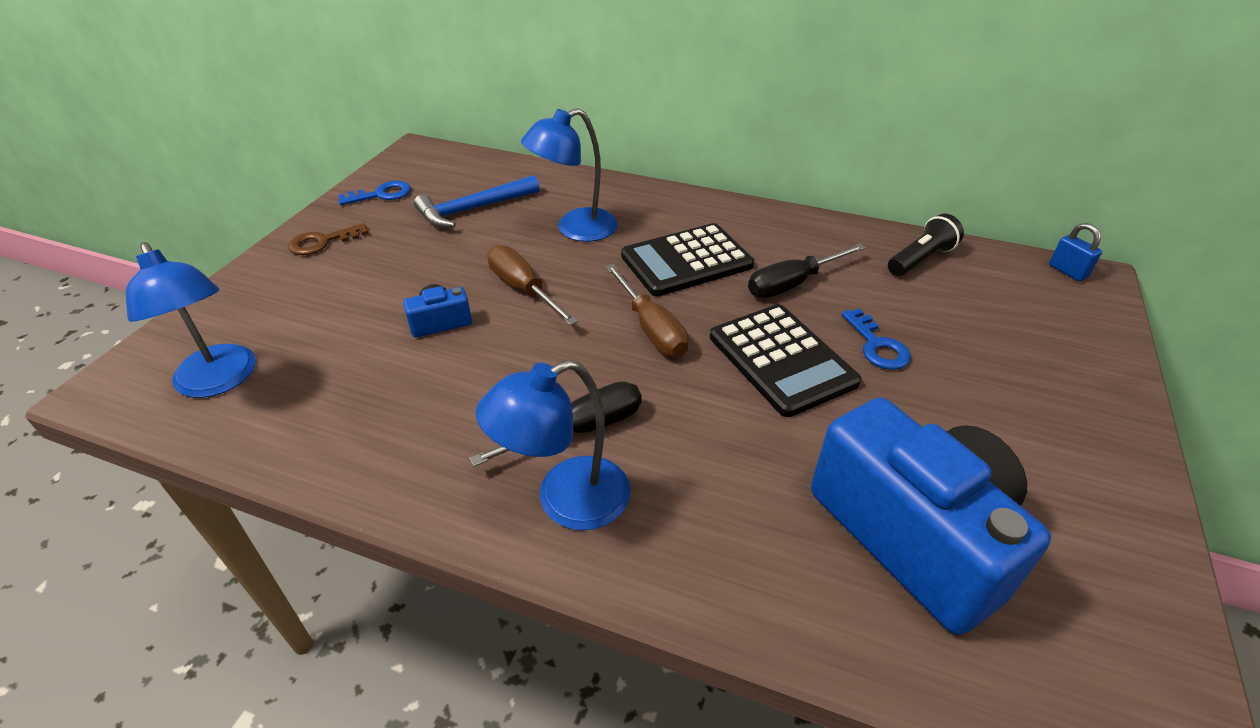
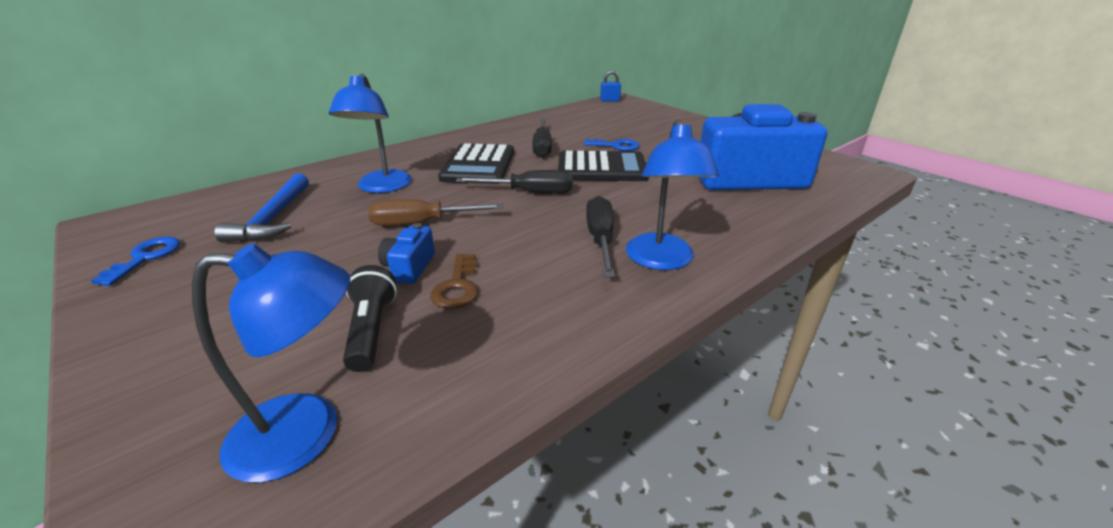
camera: 60 degrees left, 10 degrees down
brown key [288,223,369,255] -> brown key moved to [430,254,478,309]
brown screwdriver [605,264,689,357] -> black screwdriver [456,170,573,194]
black flashlight [888,214,964,276] -> black flashlight moved to [343,265,397,372]

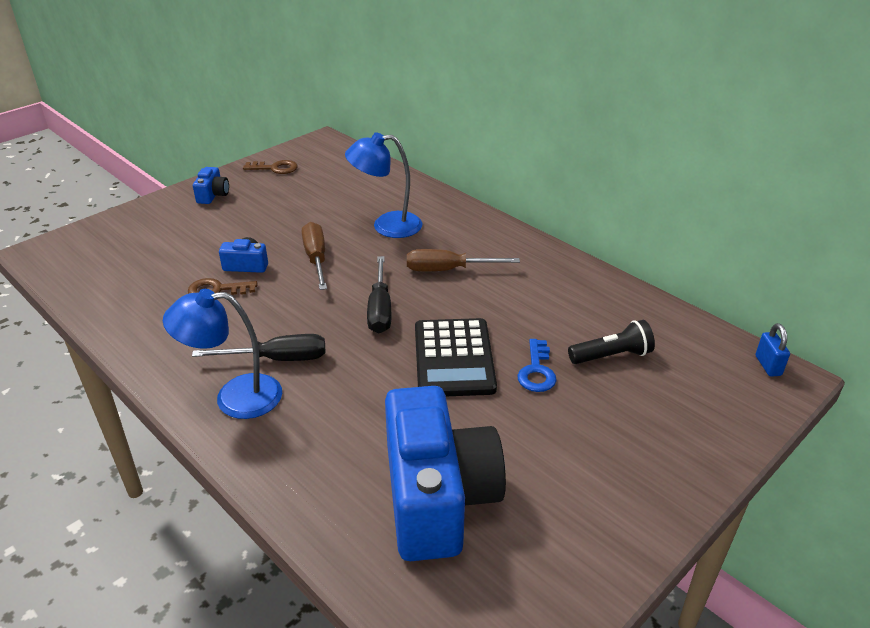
camera: 85 degrees right, 5 degrees up
blue key [91,237,180,286] -> brown key [243,160,298,174]
blue lamp [192,243,351,483] -> none
blue hammer [214,174,309,243] -> none
black flashlight [343,265,397,372] -> black flashlight moved to [568,320,655,364]
black calculator [438,143,514,184] -> brown screwdriver [407,249,520,271]
black screwdriver [532,119,552,158] -> none
none -> blue camera [193,167,229,204]

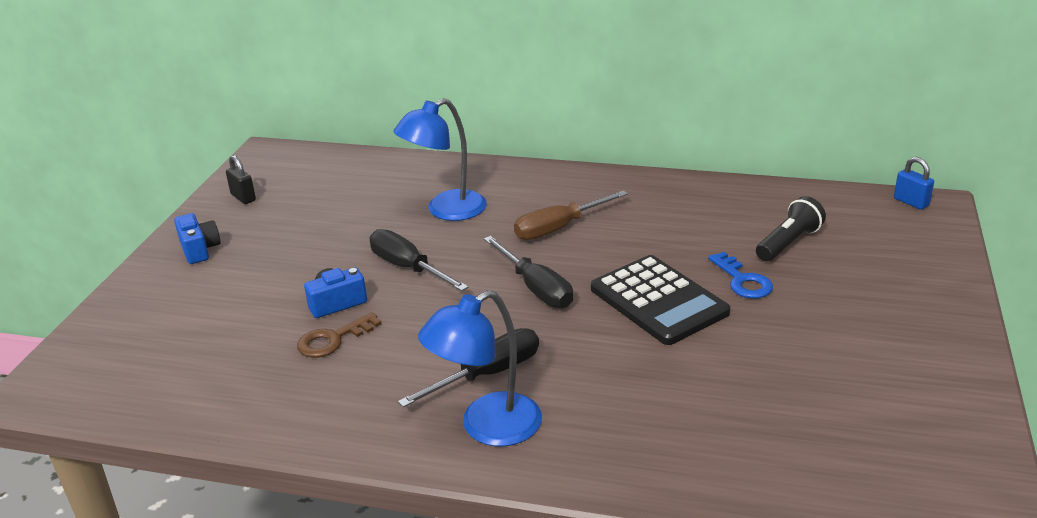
camera: 30 degrees left, 5 degrees down
brown key [243,160,298,174] -> black padlock [226,155,256,204]
brown screwdriver [302,222,327,290] -> black screwdriver [369,229,468,291]
blue camera [385,386,506,561] -> none

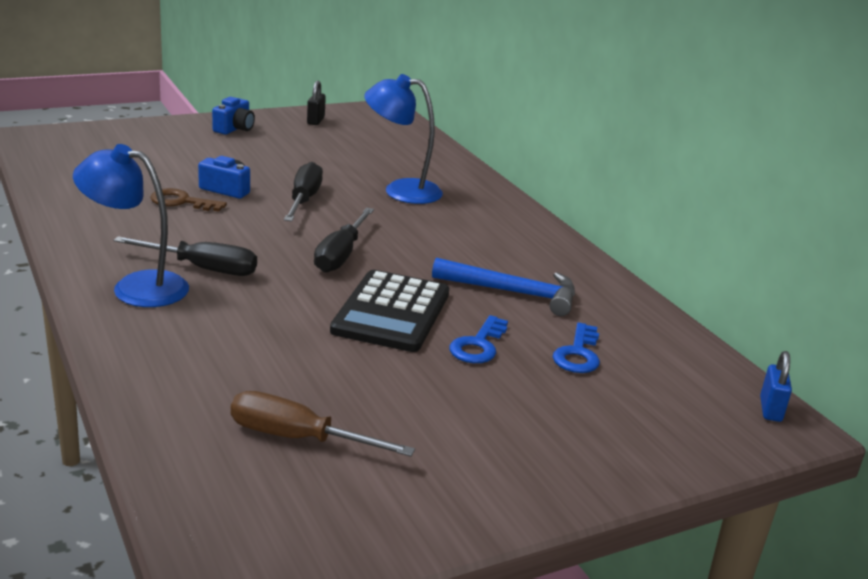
camera: 45 degrees right, 5 degrees down
brown screwdriver [514,190,628,240] -> brown screwdriver moved to [231,391,415,457]
black flashlight [756,196,826,261] -> blue key [553,323,600,373]
none -> blue hammer [432,258,575,316]

